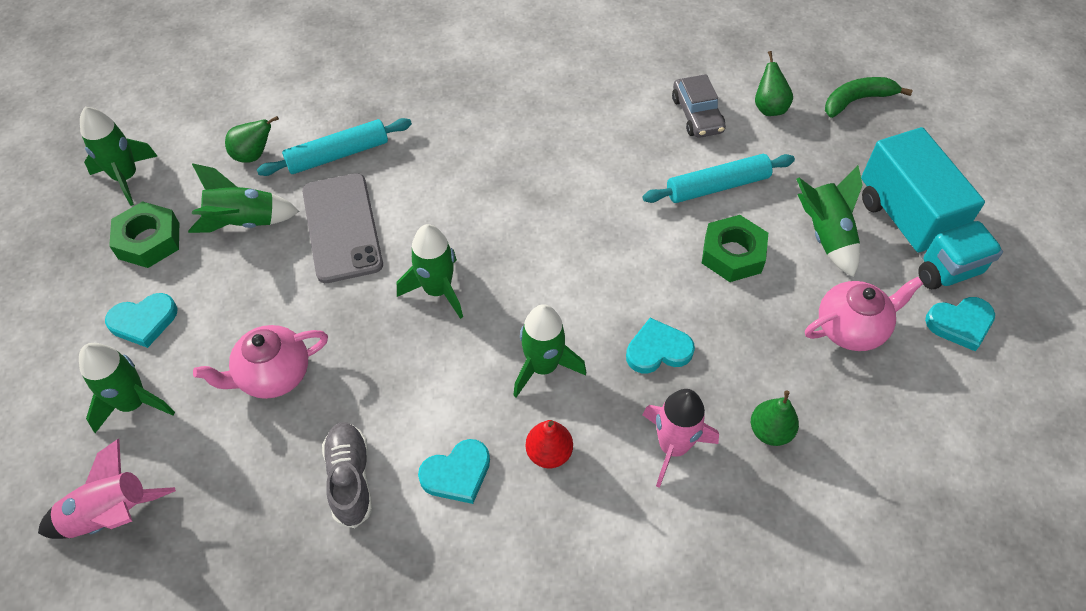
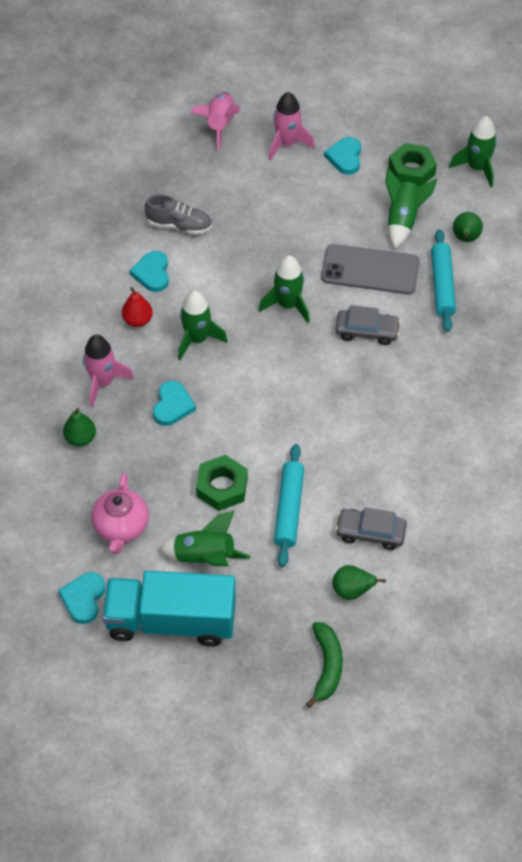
camera: 115 degrees right, 0 degrees up
green rocket [79,343,175,433] -> pink rocket [269,92,315,161]
pink teapot [193,325,328,399] -> none
none -> grey car [335,305,401,345]

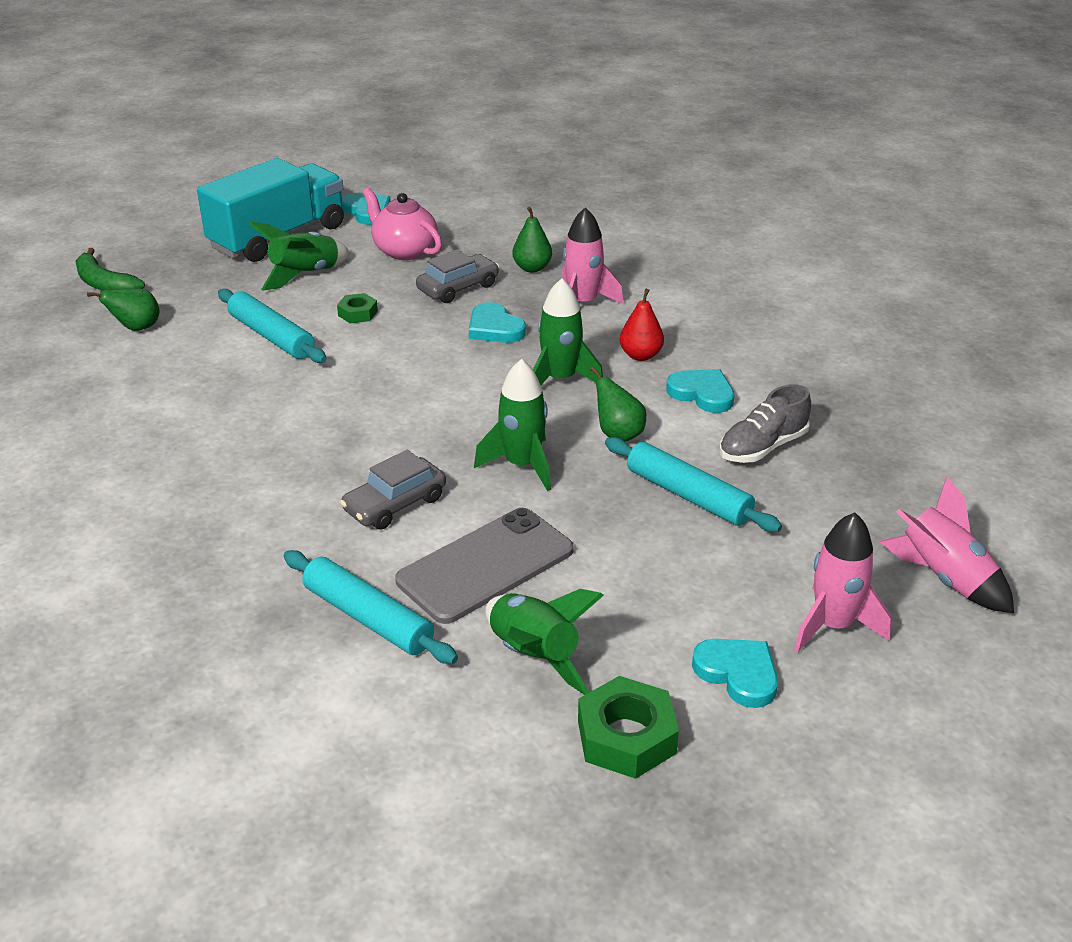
camera: 130 degrees right, 20 degrees down
green nut [196,455,248,511] -> green nut [337,293,378,323], size x0.57
grey car [335,507,407,550] -> grey car moved to [416,249,499,303]
green rocket [449,116,497,187] -> none
green pear [453,212,483,242] -> green pear moved to [590,366,646,442]
none -> turquoise rolling pin [605,437,782,532]

